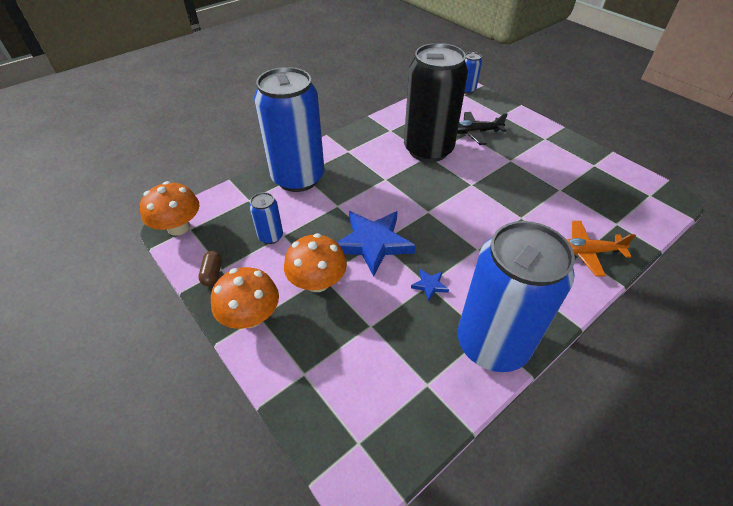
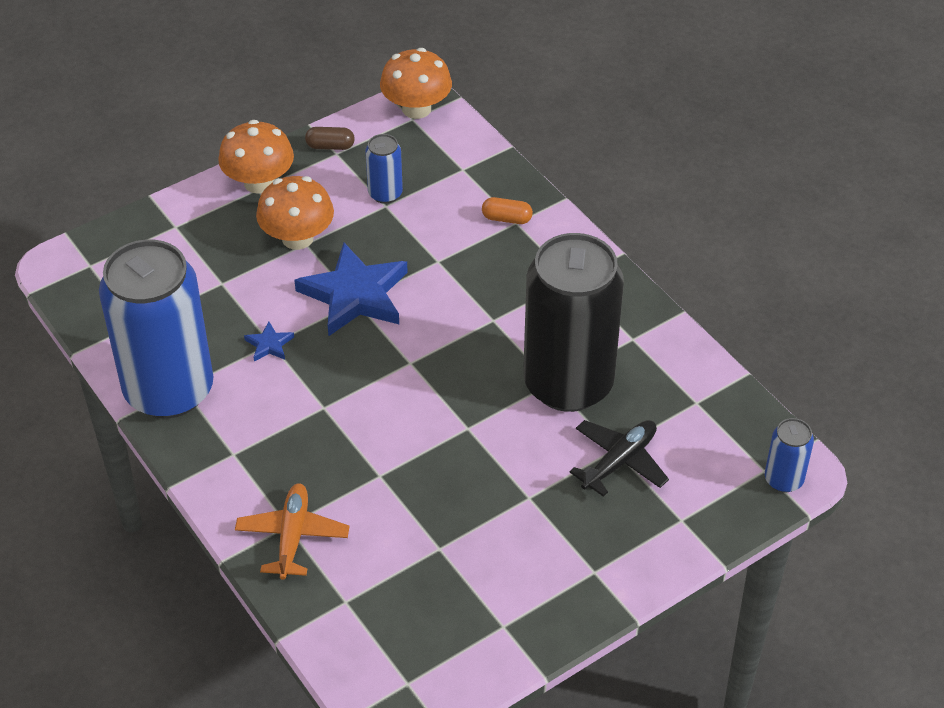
camera: 95 degrees right, 0 degrees up
blue can [254,67,324,192] -> orange capsule [482,197,533,224]
black plane [457,112,508,145] -> black plane turned 45 degrees clockwise [570,420,669,497]

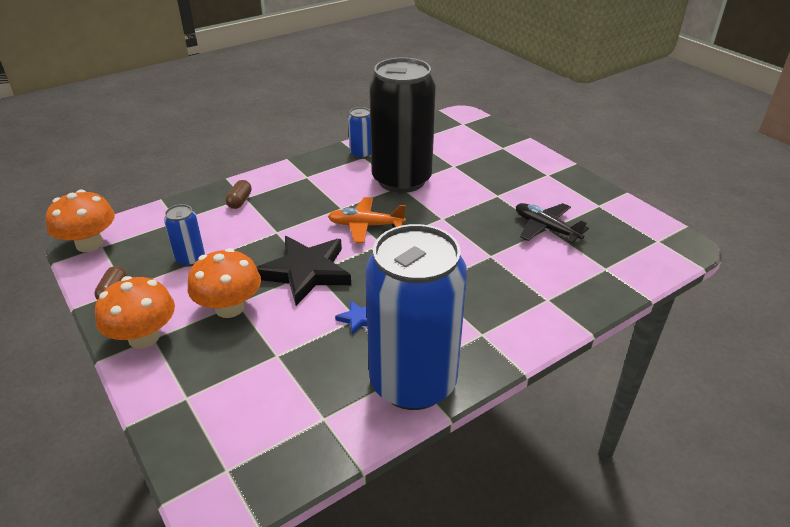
camera: 90 degrees left, 10 degrees down
orange plane [235,483,350,580] -> orange plane moved to [328,197,406,243]
blue star [294,242,408,336] -> black star [256,236,351,306]
orange capsule [482,197,533,224] -> brown capsule [226,180,252,209]
black plane [570,420,669,497] -> black plane moved to [516,203,589,243]
blue can [765,418,814,492] -> blue can moved to [348,107,371,159]

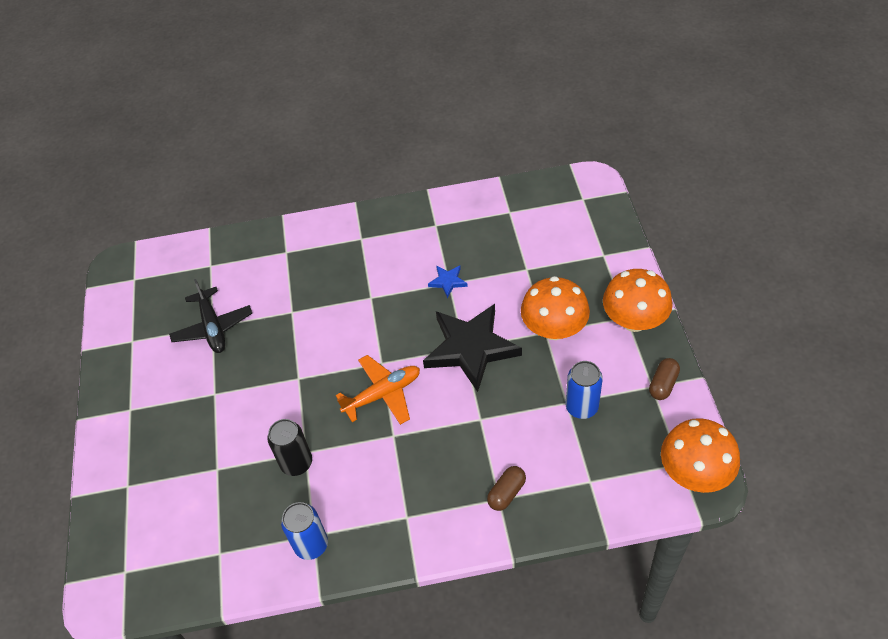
camera: 150 degrees left, 15 degrees up
orange plane [328,197,406,243] -> orange plane turned 60 degrees counterclockwise [336,355,420,425]
blue can [365,224,467,410] -> none
black can [369,58,436,193] -> black can [267,419,312,476], size x0.42

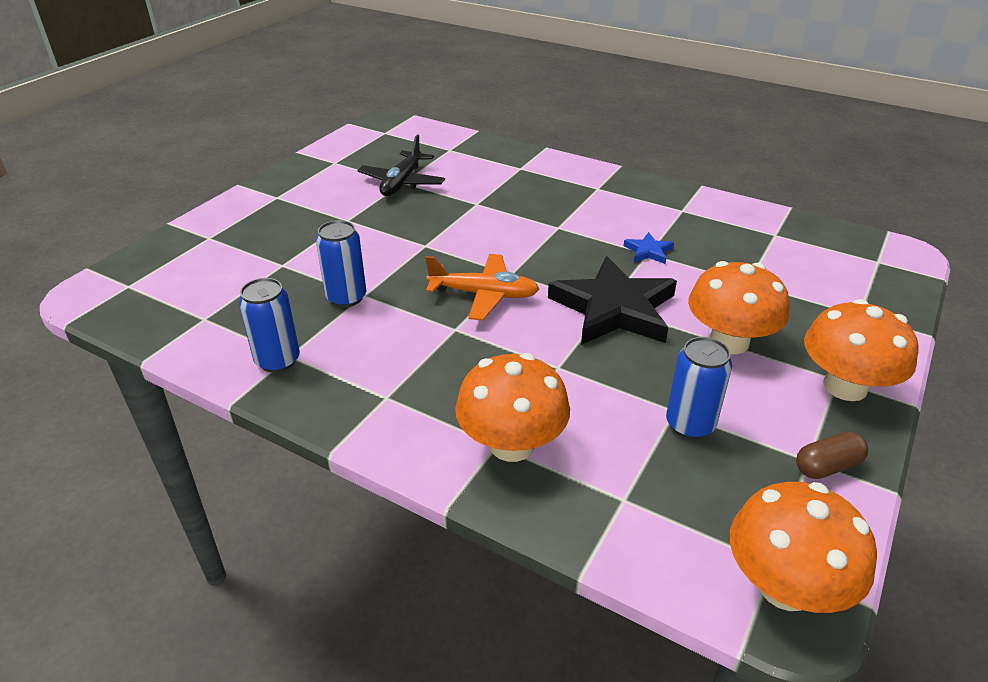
camera: 35 degrees right, 15 degrees down
black can [267,419,312,476] -> blue can [316,220,366,307]
brown capsule [487,466,526,511] -> orange mushroom [455,353,570,462]

